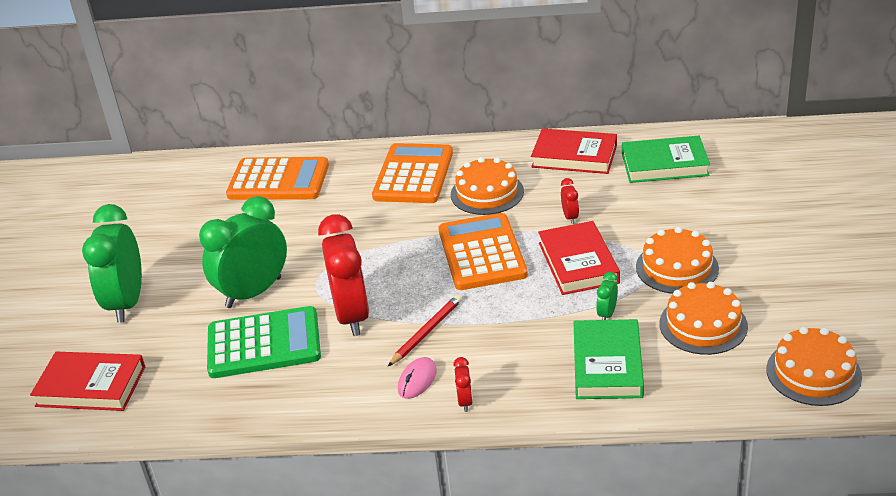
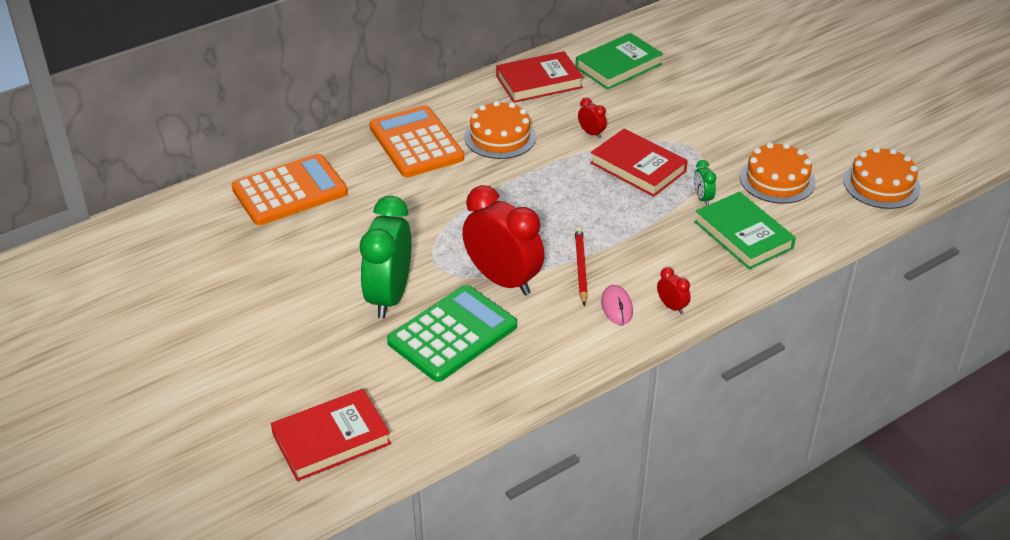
camera: 40 degrees left, 5 degrees up
green clock [82,204,142,323] -> none
orange calculator [439,213,528,290] -> none
orange cake [636,227,719,294] -> none

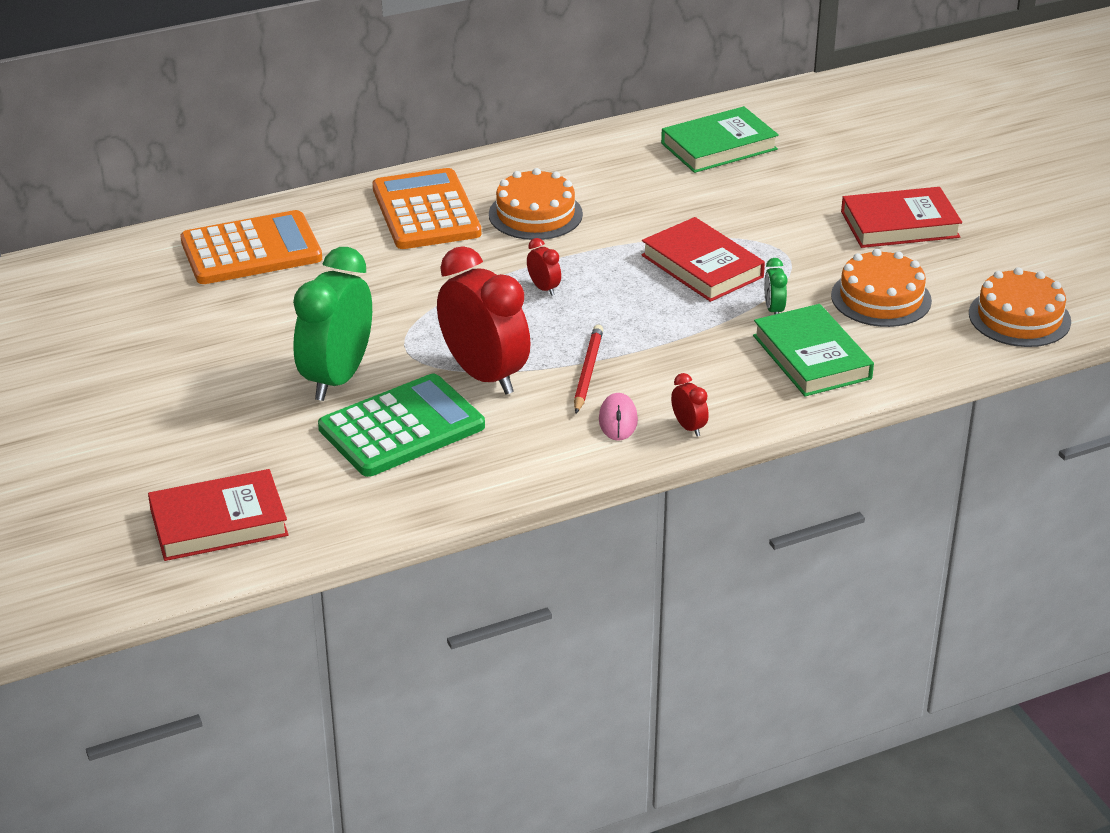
camera: 10 degrees right, 5 degrees down
red book [496,51,583,103] -> red book moved to [841,187,962,248]
red clock [578,98,607,138] -> red clock moved to [527,238,561,296]

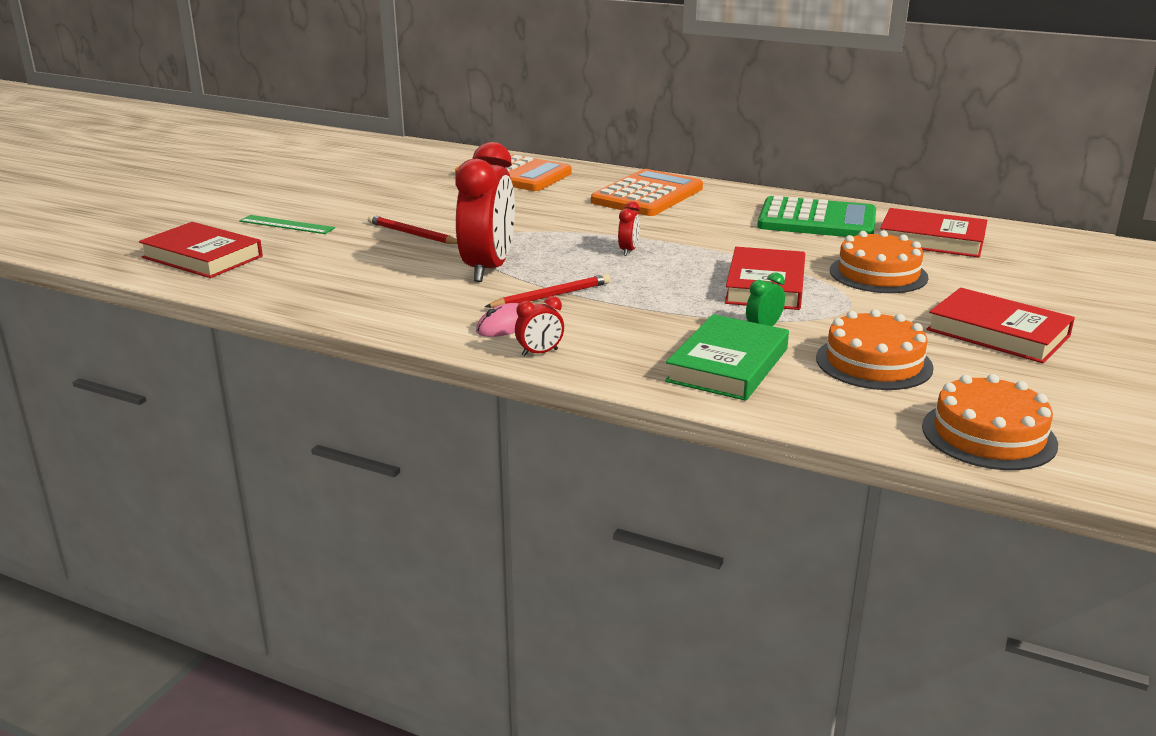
camera: 50 degrees right, 10 degrees down
green clock [293,247,372,401] -> red pencil [368,215,457,244]
green calculator [318,374,485,477] -> green calculator moved to [757,196,876,237]
orange cake [489,168,583,240] -> orange cake moved to [830,230,929,293]
green book [661,106,779,173] -> red book [880,208,987,257]
red clock [671,373,709,437] -> red clock turned 45 degrees clockwise [515,296,564,357]
none -> green ruler [239,215,335,234]

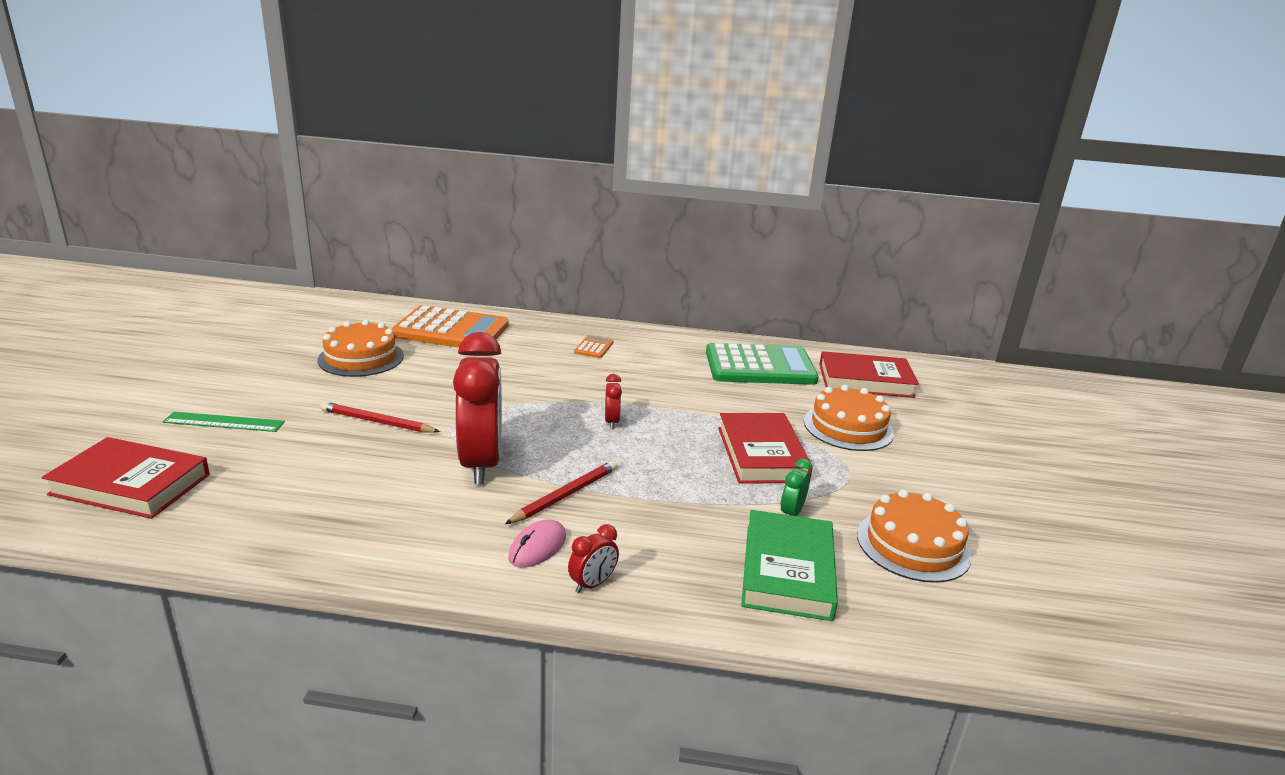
camera: 20 degrees left, 0 degrees up
orange calculator [591,169,703,216] -> orange calculator [574,335,613,358], size x0.41
orange cake [922,374,1058,470] -> orange cake moved to [317,320,404,377]
red book [926,288,1075,363] -> none

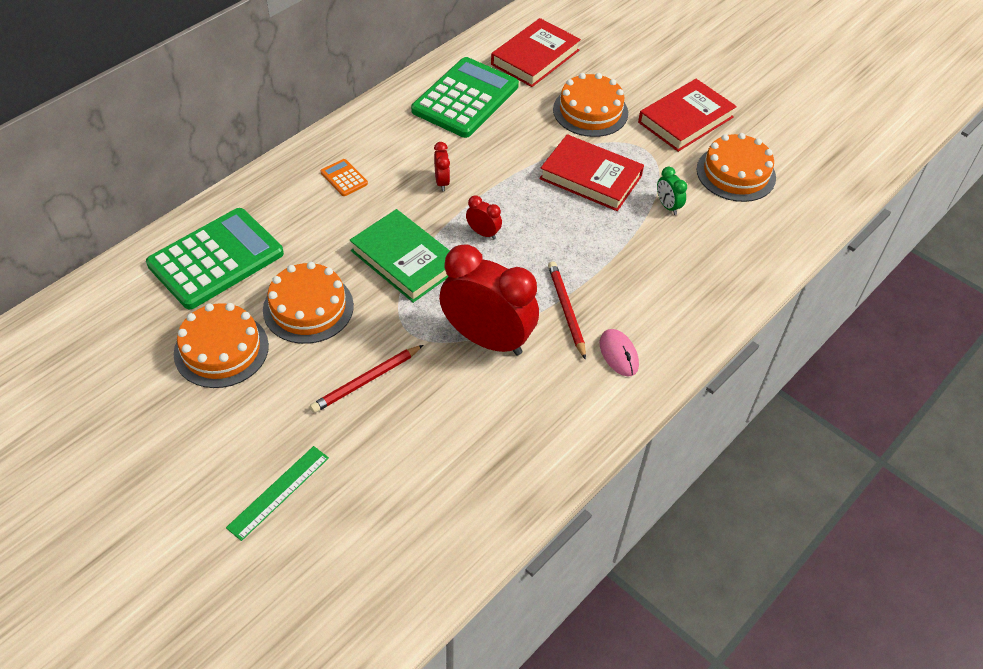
camera: 55 degrees left, 25 degrees up
red book [41,437,210,519] -> red book moved to [638,79,737,152]
orange calculator [391,305,509,348] -> green calculator [146,208,284,309]
red clock [568,524,619,593] -> red clock moved to [434,142,450,191]
green book [741,510,838,621] -> green book moved to [350,209,450,303]
none -> orange cake [263,262,354,344]

